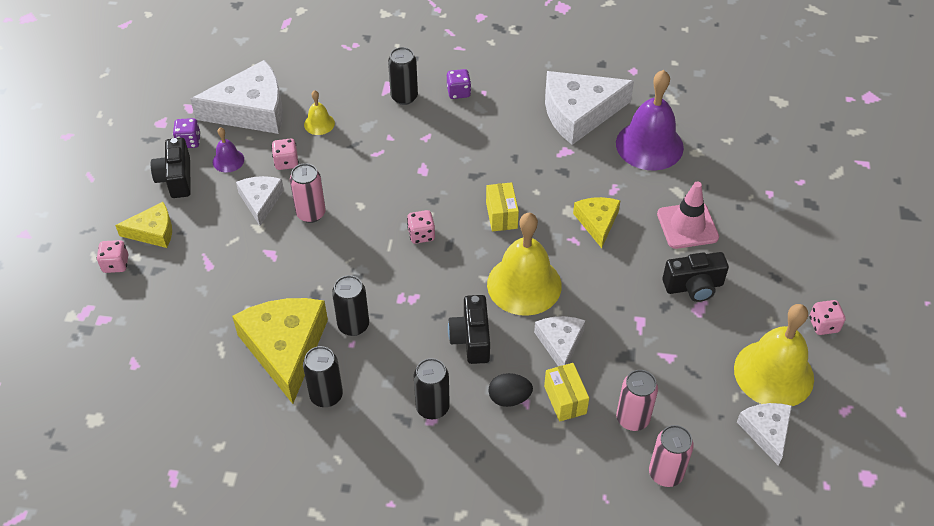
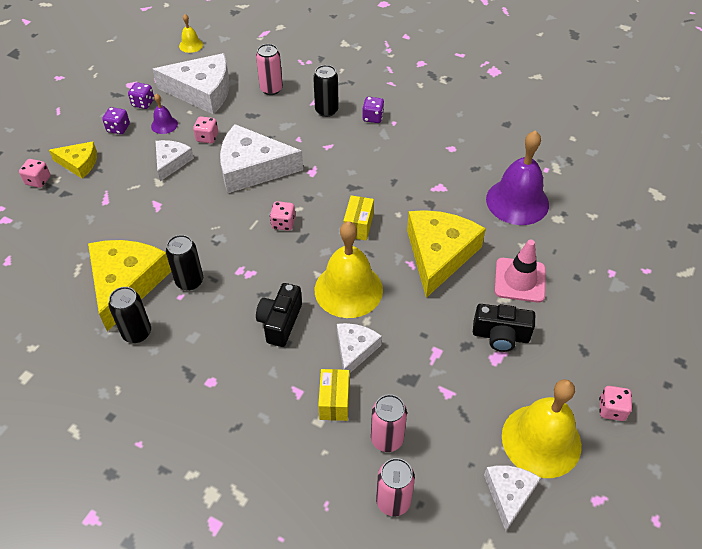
camera: 20 degrees right, 0 degrees up
black camera [151,138,191,198] -> purple dice [102,107,130,134]
pink can [290,163,326,223] -> pink can moved to [256,44,283,95]
yellow bell [304,90,335,135] -> yellow bell moved to [179,14,203,53]
black can [413,358,450,419] -> none
black egg [488,373,533,407] -> none
white cheese [545,71,634,145] -> white cheese moved to [220,124,303,193]
yellow cheese [573,197,620,248] -> yellow cheese [407,210,486,298], size x1.82

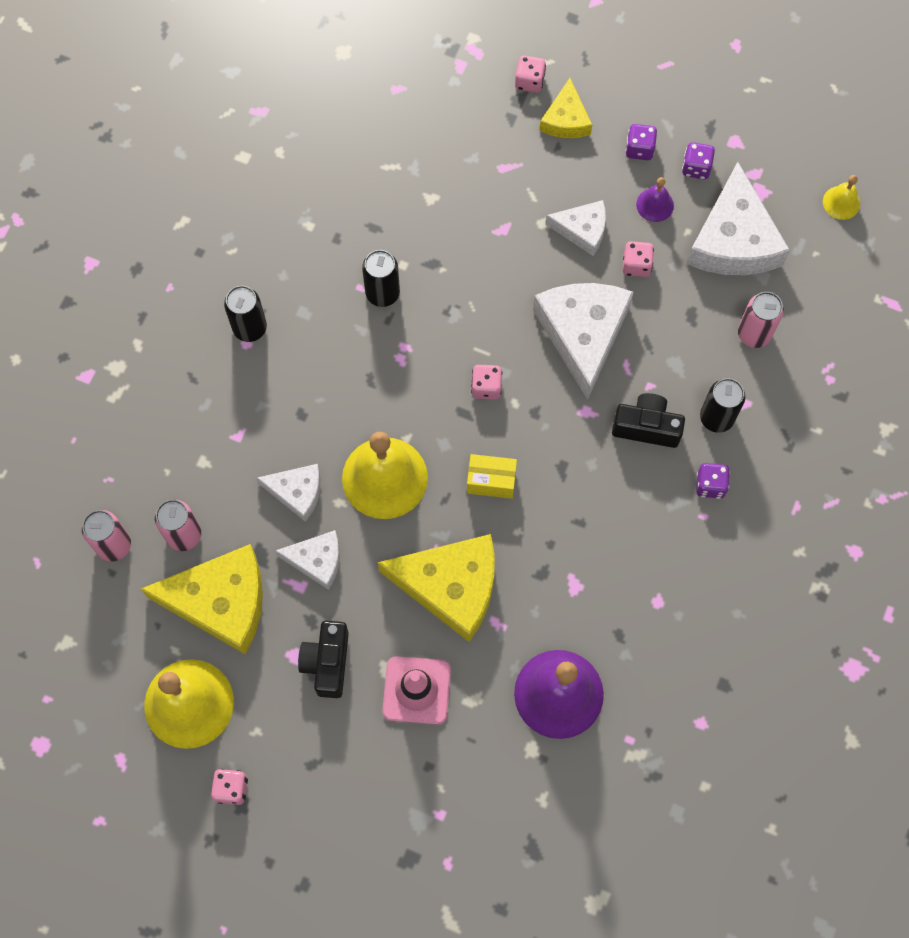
camera: 85 degrees right, 20 degrees up
yellow cheese [88,240,171,332] -> yellow cheese moved to [141,544,263,654]
black can [108,287,151,343] -> black can moved to [224,286,267,342]
black camera [256,283,302,347] -> black camera moved to [612,393,685,448]
yellow box [318,369,349,421] -> none
white cheese [484,465,541,531] -> white cheese moved to [275,530,340,590]

